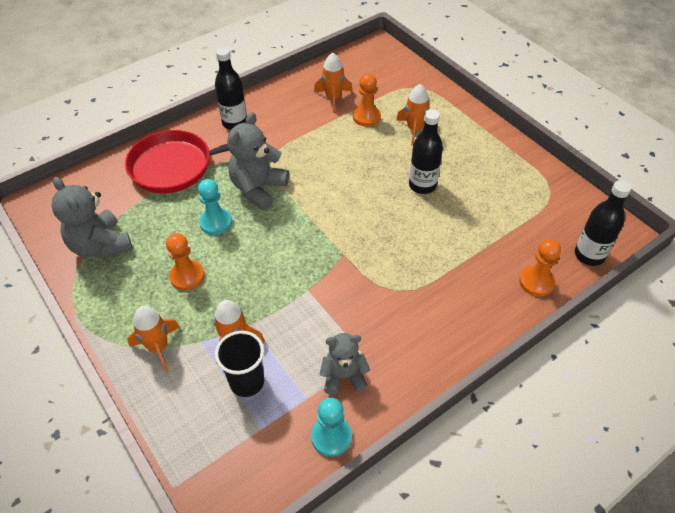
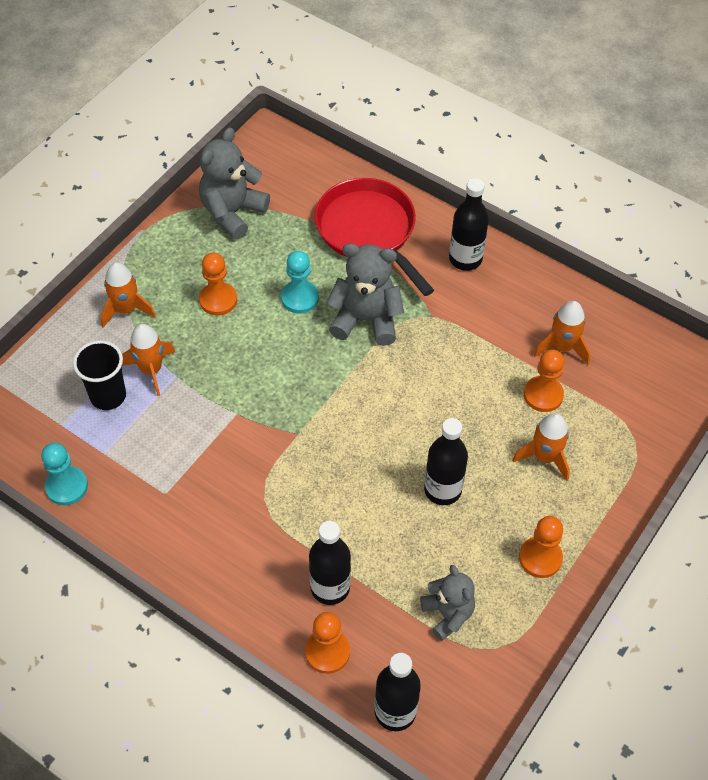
camera: 70 degrees right, 5 degrees up
grey teddy bear [320,333,370,395] -> grey teddy bear moved to [420,565,475,641]
none -> black bottle [309,521,351,605]
none -> orange pawn [519,516,563,578]

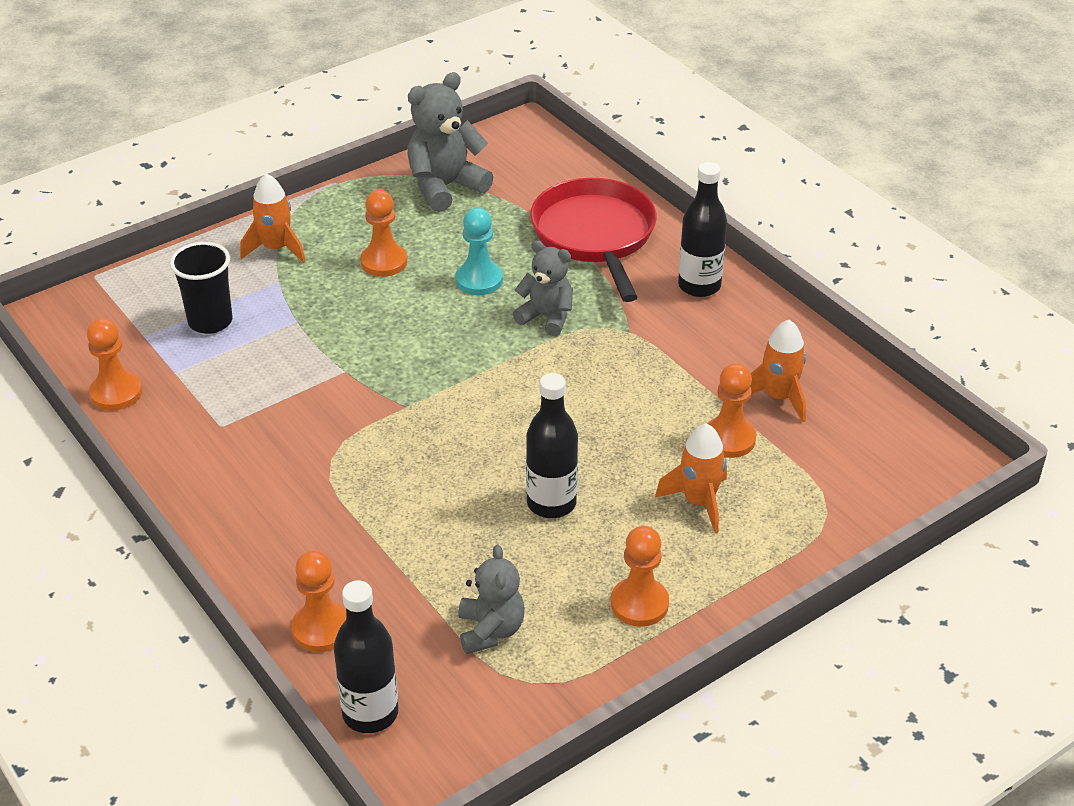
camera: 20 degrees right, 15 degrees down
turquoise pawn [41,443,88,505] -> orange pawn [87,318,142,411]
orange rocket [122,324,175,396] -> none
black bottle [309,521,351,605] -> none
grey teddy bear [326,243,404,346] -> grey teddy bear [513,240,573,336], size x0.65

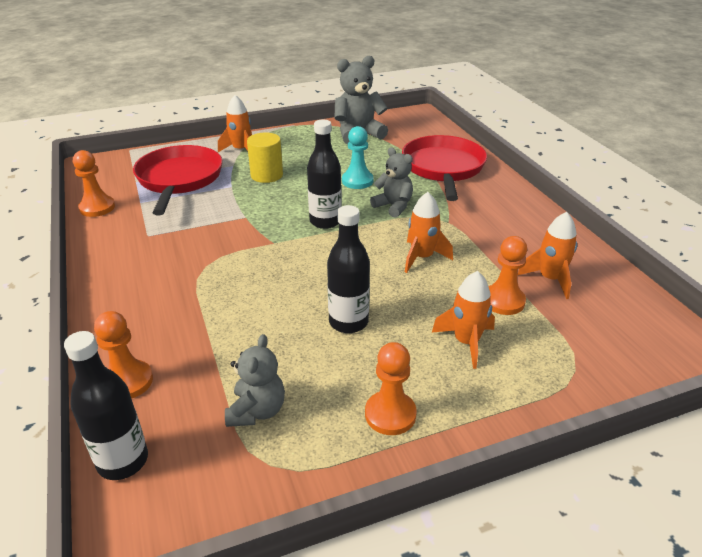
camera: 15 degrees right, 5 degrees down
black cup [170,242,232,334] -> red pan [133,145,222,215]
orange pawn [360,190,407,277] -> none
black bottle [678,162,727,297] -> black bottle moved to [307,120,342,229]
none -> yellow cylinder [247,132,283,183]
none -> orange rocket [405,192,453,273]

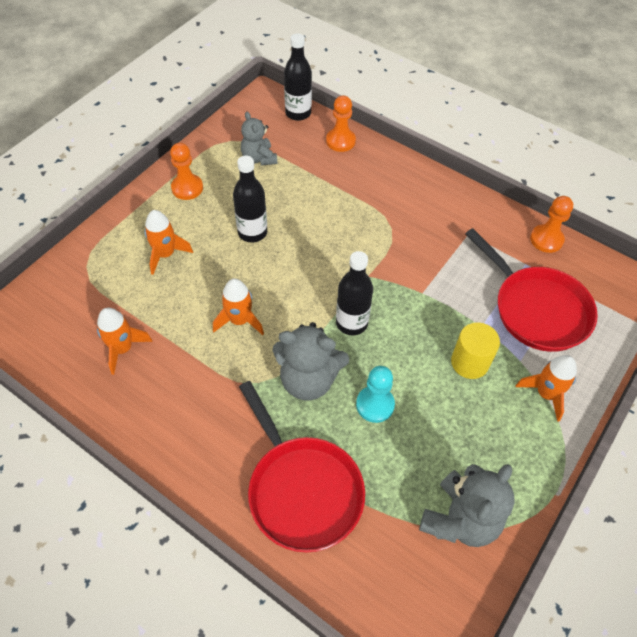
camera: 145 degrees right, 20 degrees up
grey teddy bear [370,147,413,218] -> grey teddy bear [273,322,349,401], size x1.54
orange pawn [488,236,527,315] -> none

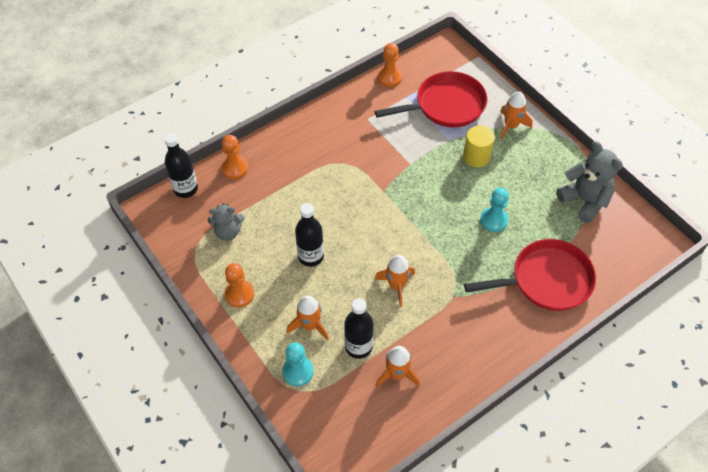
camera: 70 degrees left, 0 degrees up
grey teddy bear [273,322,349,401] -> none
black bottle [336,251,373,335] -> black bottle moved to [344,298,374,359]
none -> turquoise pawn [282,342,314,386]

